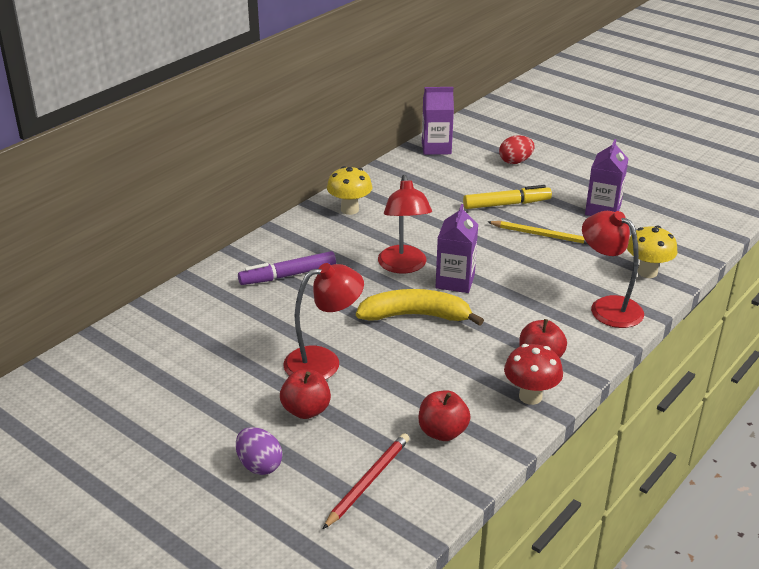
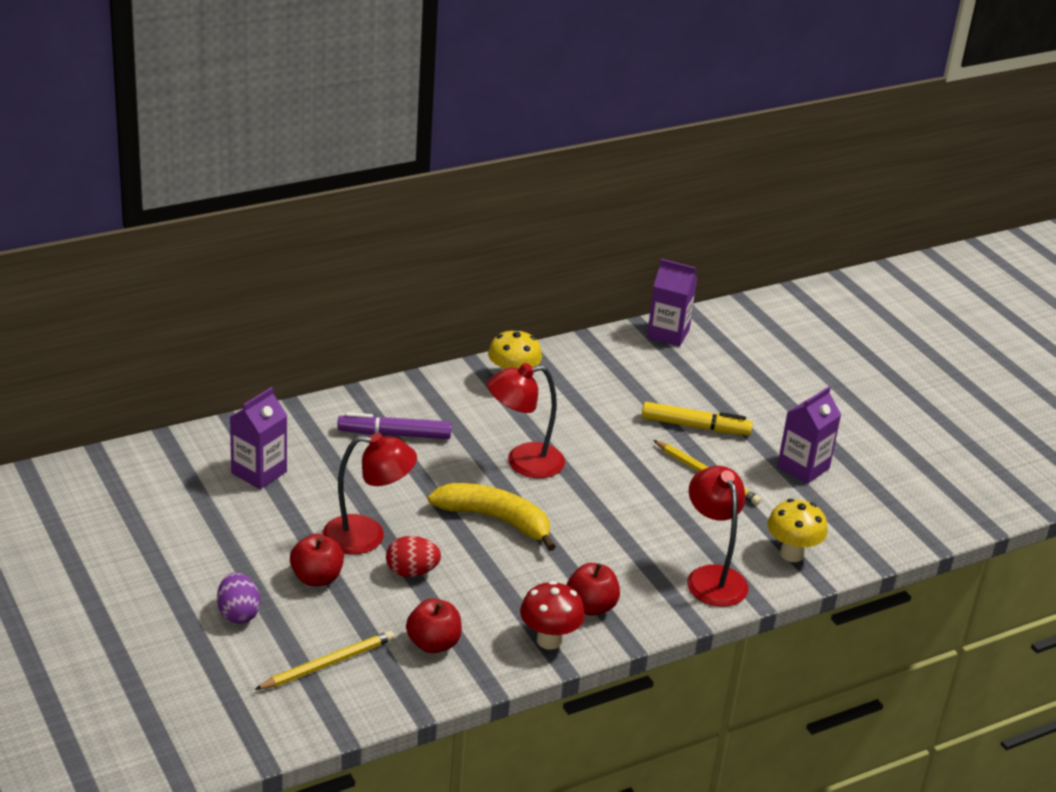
camera: 20 degrees right, 0 degrees up
red pencil [323,433,410,529] -> yellow pencil [254,631,394,690]
red lamp [378,175,432,273] -> red lamp turned 60 degrees clockwise [487,363,565,478]
purple carton [436,204,478,293] -> purple carton moved to [230,387,287,489]
red egg [499,135,534,164] -> red egg moved to [386,536,441,577]

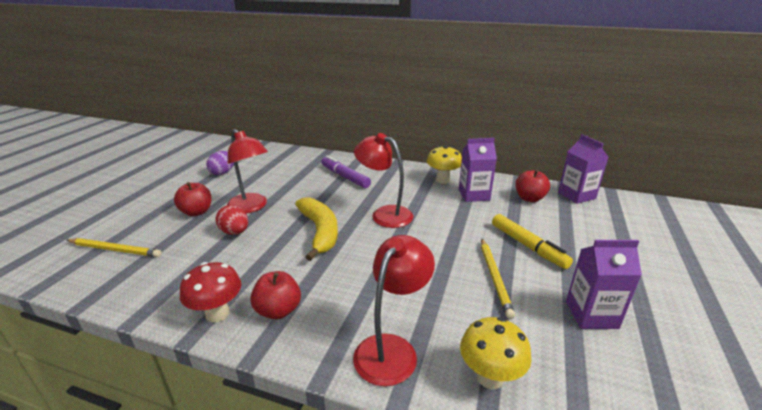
camera: 50 degrees right, 5 degrees down
purple egg [217,573,260,624] -> purple egg moved to [206,151,234,175]
purple carton [230,387,287,489] -> purple carton moved to [459,138,497,202]
red apple [406,599,462,653] -> red apple moved to [515,169,550,202]

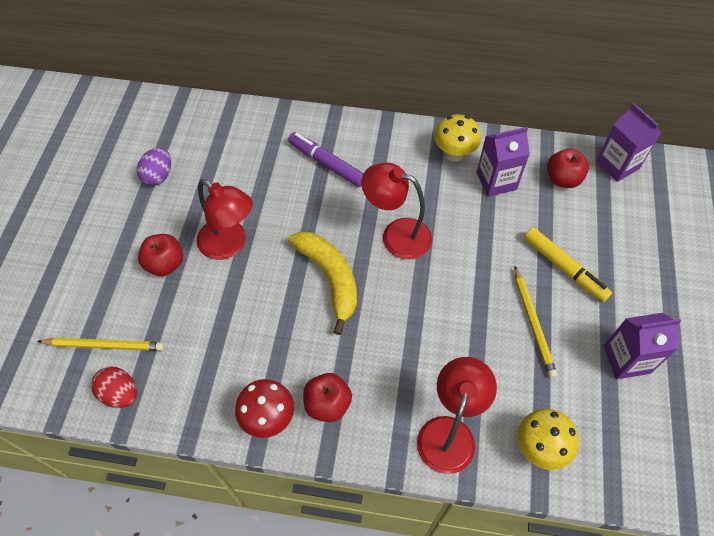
camera: 10 degrees left, 30 degrees up
red egg [216,205,248,235] -> red egg moved to [91,367,137,408]

